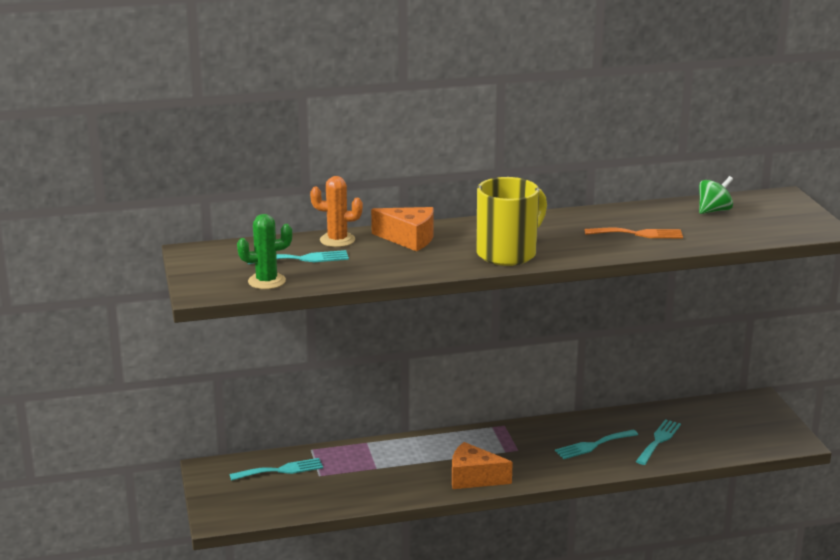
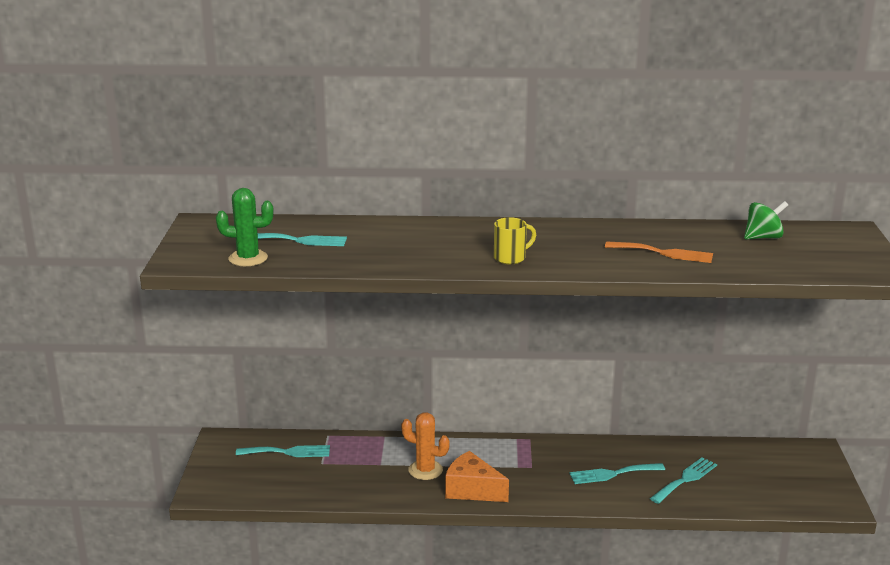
camera: 15 degrees right, 0 degrees up
orange cactus [310,176,363,247] -> orange cactus moved to [401,412,450,480]
orange cheese [371,207,434,251] -> none
yellow mug [476,177,547,266] -> yellow mug [494,217,536,264], size x0.49

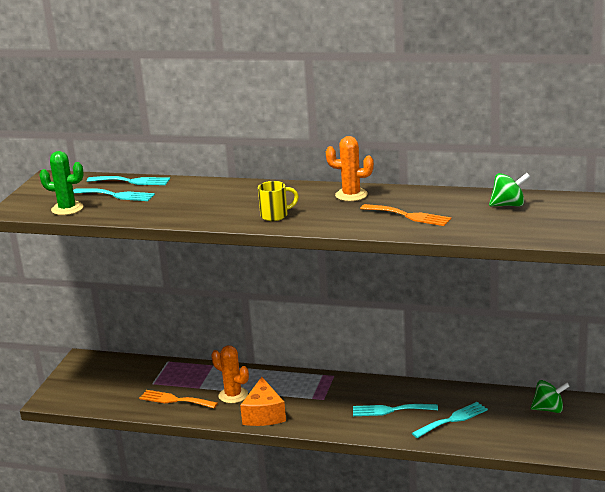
camera: 15 degrees right, 0 degrees up
turquoise fork [236,445,330,457] -> turquoise fork moved to [87,176,170,185]
orange cheese [445,451,509,502] -> orange cheese turned 135 degrees counterclockwise [240,377,286,426]
none -> orange fork [139,390,218,408]
none -> orange cactus [326,136,374,201]
none -> green spinning top [531,380,570,413]

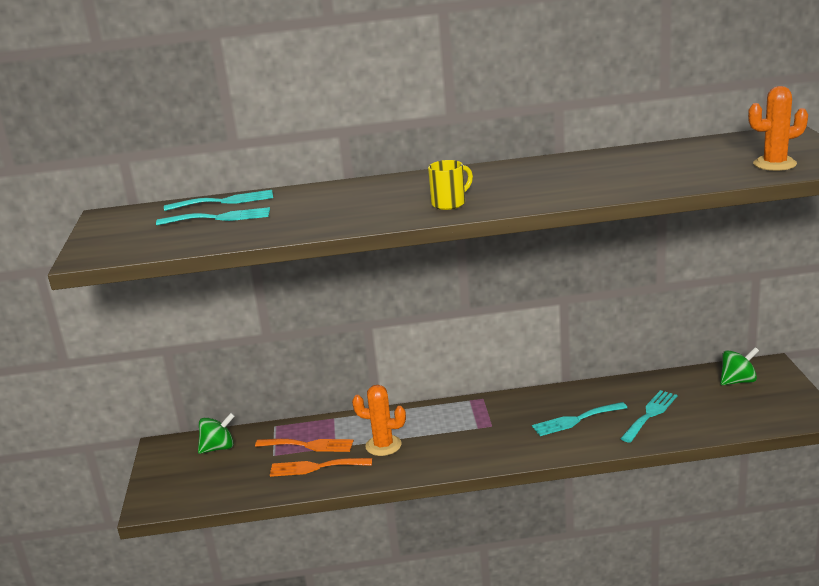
camera: 20 degrees left, 0 degrees up
green cactus [39,151,84,215] -> none
orange cheese [240,377,286,426] -> none
orange cactus [326,136,374,201] -> orange cactus moved to [748,86,808,171]
orange fork [360,204,451,226] -> orange fork moved to [255,439,354,452]
green spinning top [489,173,530,206] -> green spinning top moved to [198,413,235,454]

